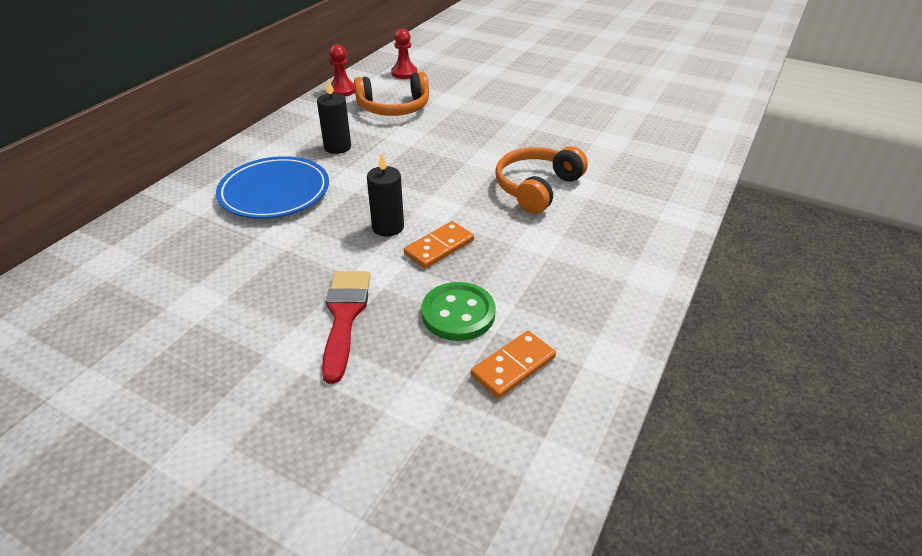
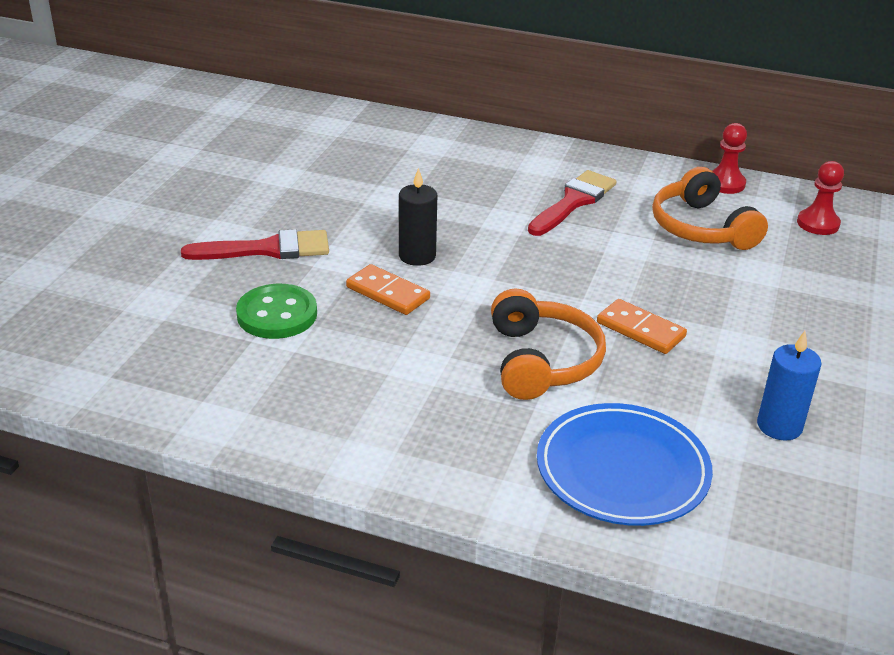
camera: 80 degrees right, 5 degrees down
blue plate [216,156,329,219] -> blue plate moved to [537,403,713,526]
black candle [317,79,351,154] -> red brush [528,170,616,236]
orange domino [471,331,556,399] -> orange domino moved to [597,299,687,354]
orange headphones [495,146,588,214] -> orange headphones turned 60 degrees clockwise [491,288,606,400]
none -> blue candle [757,331,822,441]

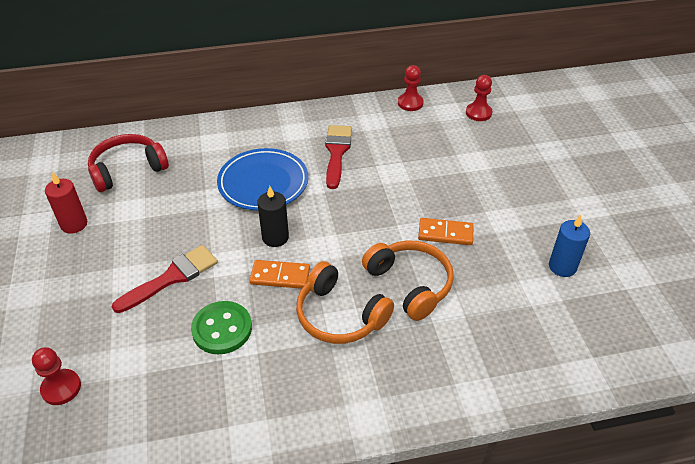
camera: 30 degrees left, 10 degrees up
blue plate [537,403,713,526] -> blue plate moved to [217,148,308,210]
orange headphones [652,167,768,250] -> orange headphones moved to [296,261,394,344]
none -> red pawn [32,347,81,405]
none -> red candle [45,172,87,234]
none -> red headphones [88,134,169,192]

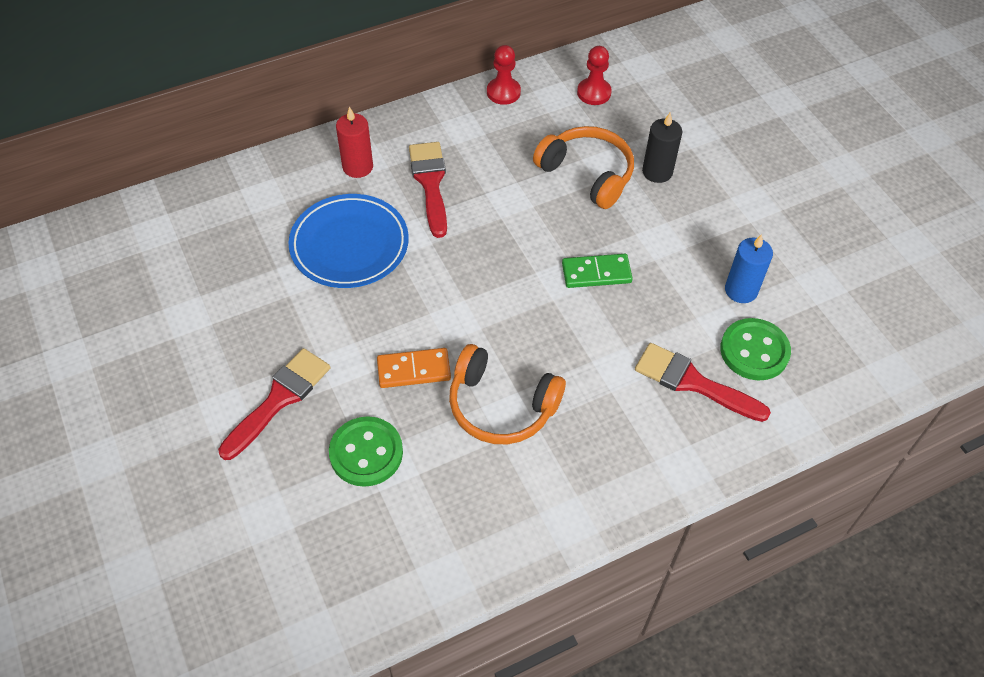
camera: 15 degrees left, 10 degrees up
red pawn [32,347,81,405] -> none
red candle [45,172,87,234] -> red candle moved to [336,107,373,178]
red headphones [88,134,169,192] -> none
black candle [257,186,289,247] -> black candle moved to [642,113,682,183]
orange headphones [362,240,454,321] -> orange headphones moved to [533,126,634,209]
orange domino [418,218,474,245] -> green domino [562,254,633,288]
none -> red brush [635,343,771,422]
none -> green button [720,318,791,381]

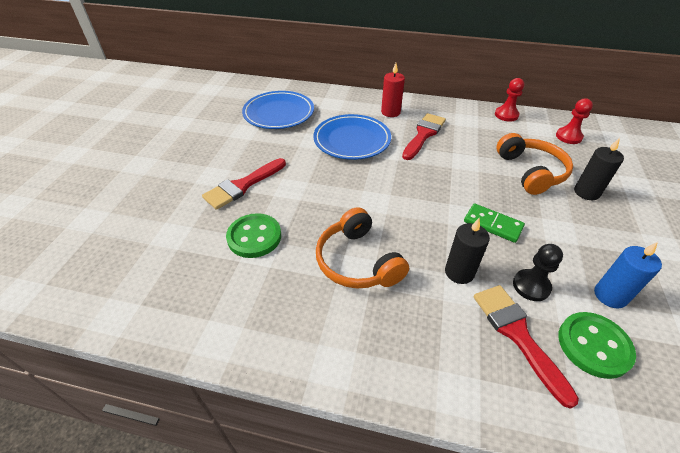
camera: 40 degrees right, 10 degrees down
red brush [218,348,331,460] -> red brush turned 150 degrees clockwise [202,158,286,210]
orange domino [377,348,451,388] -> none
none -> blue plate [242,91,314,129]
none -> black candle [445,218,490,284]
none -> black pawn [513,244,563,301]

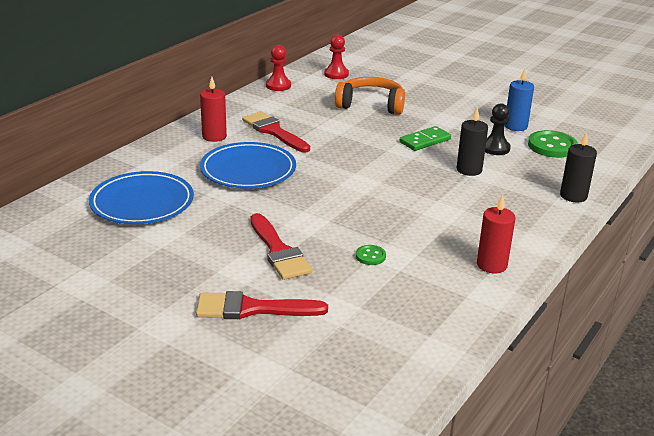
camera: 70 degrees left, 15 degrees down
green button [226,213,281,258] -> green button [356,245,386,265], size x0.51
orange headphones [316,207,409,289] -> none
red brush [474,285,579,409] -> red brush moved to [196,291,328,320]
black candle [574,138,624,200] -> black candle moved to [560,132,597,202]
none -> red candle [477,195,515,273]

